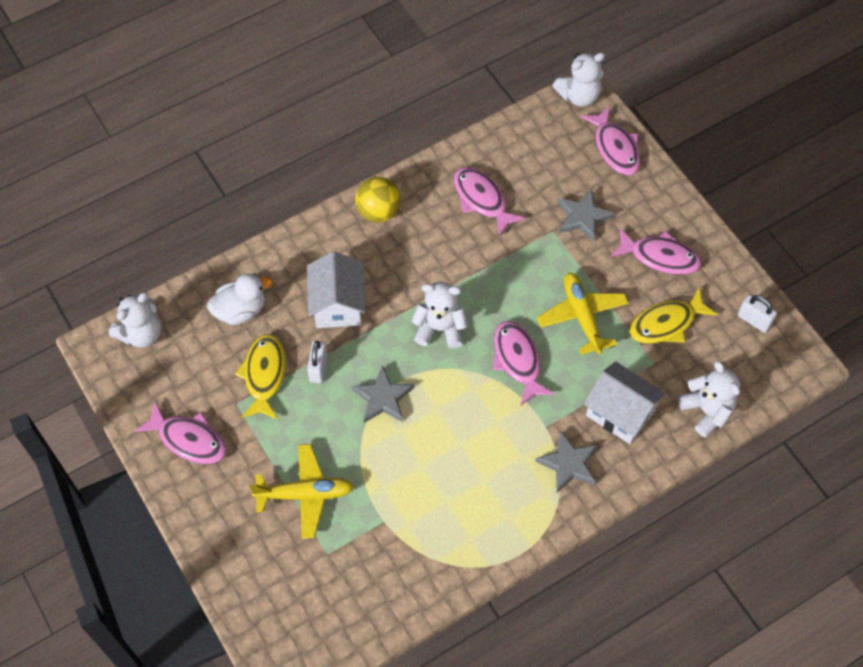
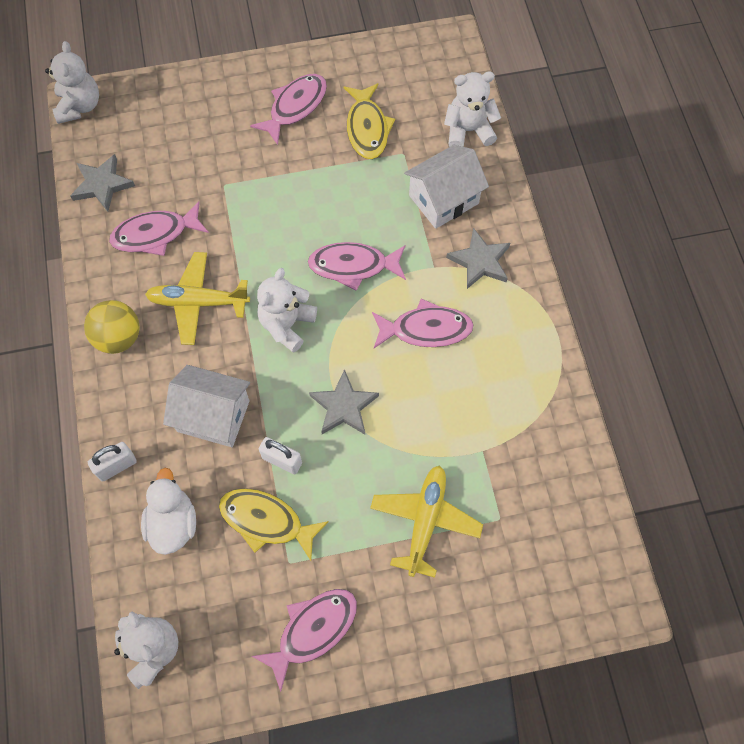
camera: 70 degrees left, 5 degrees up
yellow plane [537,273,628,355] -> yellow plane moved to [145,252,250,345]
grey star [558,189,615,242] -> grey star moved to [70,154,135,212]
pink fish [581,106,640,175] -> pink fish moved to [372,298,473,348]
white padlock [738,295,777,333] -> white padlock moved to [88,442,137,481]

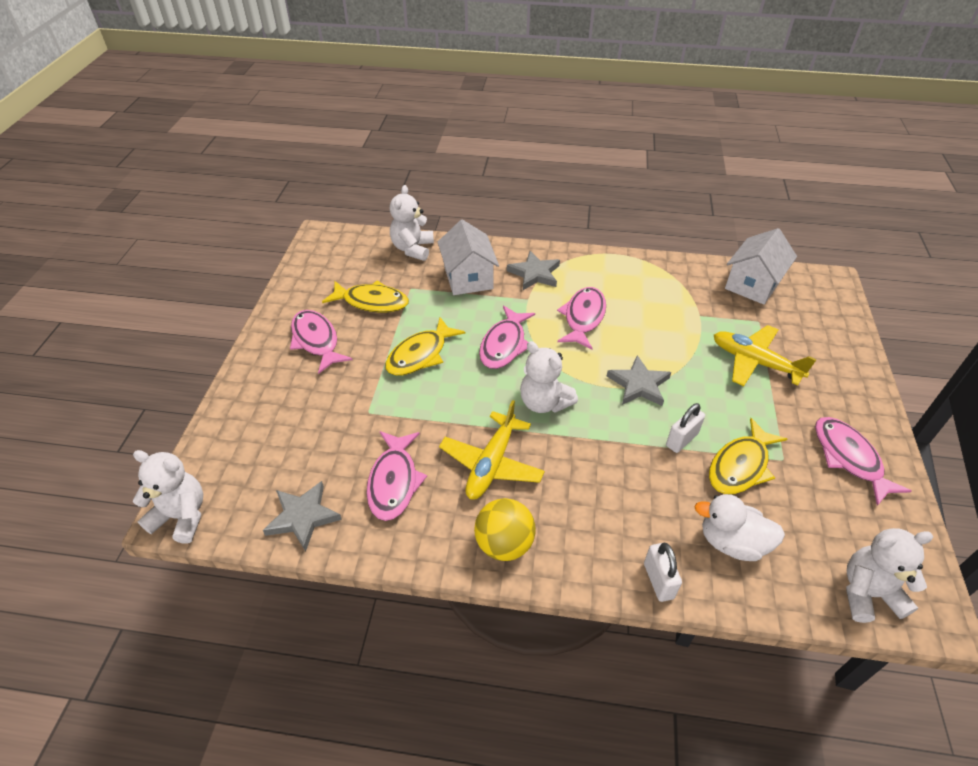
camera: 70 degrees left, 20 degrees down
white house [163,365,250,447] -> white house moved to [725,228,797,305]
none -> yellow fish [385,317,465,376]

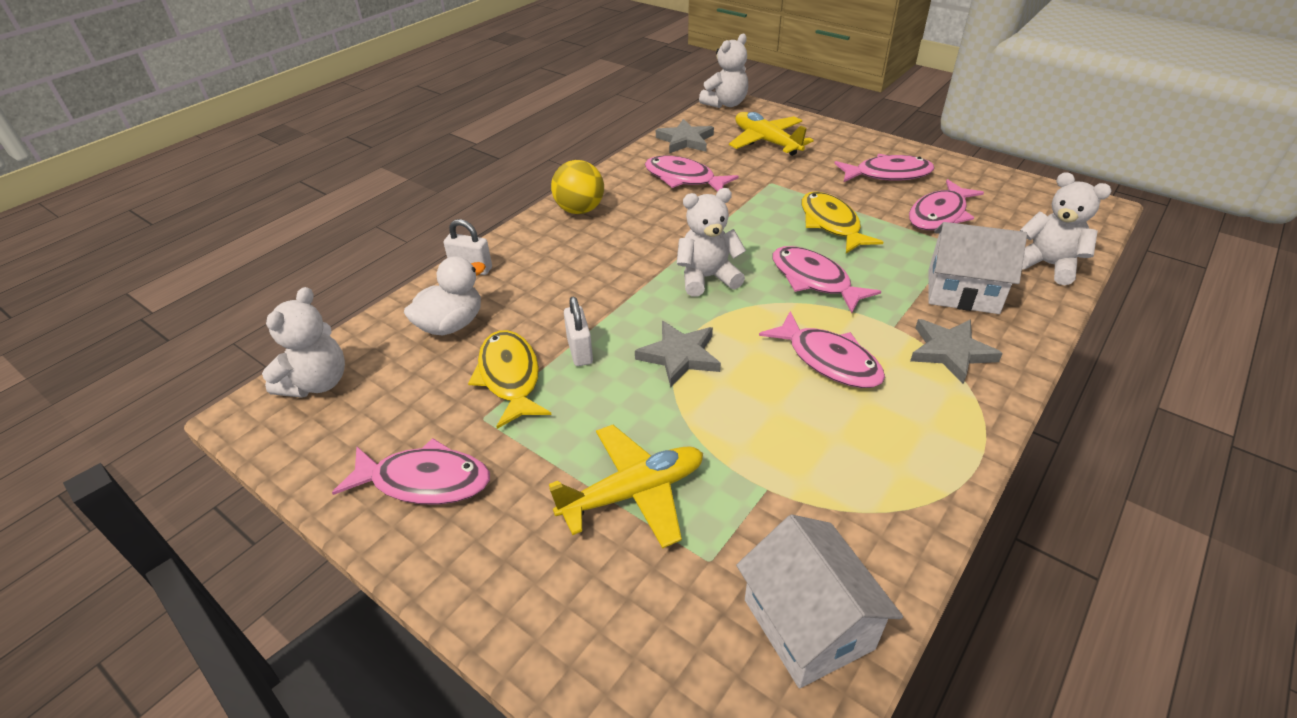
camera: 120 degrees right, 5 degrees down
yellow fish [322,280,409,313] -> pink fish [909,179,984,230]
yellow plane [439,400,545,500] -> yellow plane moved to [729,112,814,156]

